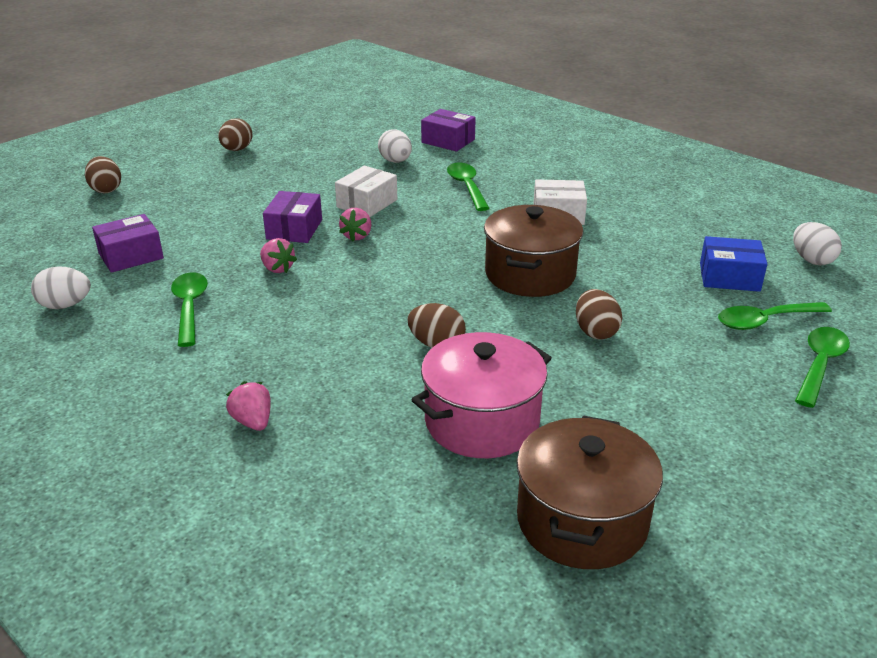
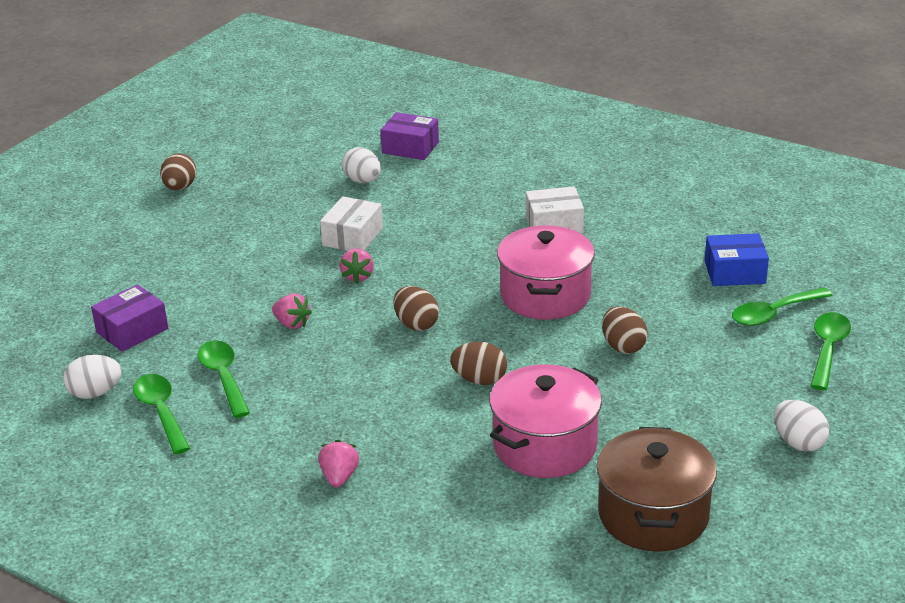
camera: 10 degrees left, 0 degrees up
brown egg [85,156,121,193] -> brown egg moved to [393,286,439,331]
pink strawberry [226,381,271,431] -> pink strawberry turned 45 degrees clockwise [318,440,359,488]
purple box [263,191,322,243] -> none
green spoon [447,163,489,211] -> green spoon moved to [133,374,190,454]
brown pot [484,205,583,297] -> pink pot [497,225,595,320]
white egg [793,222,842,265] -> white egg moved to [774,400,829,452]

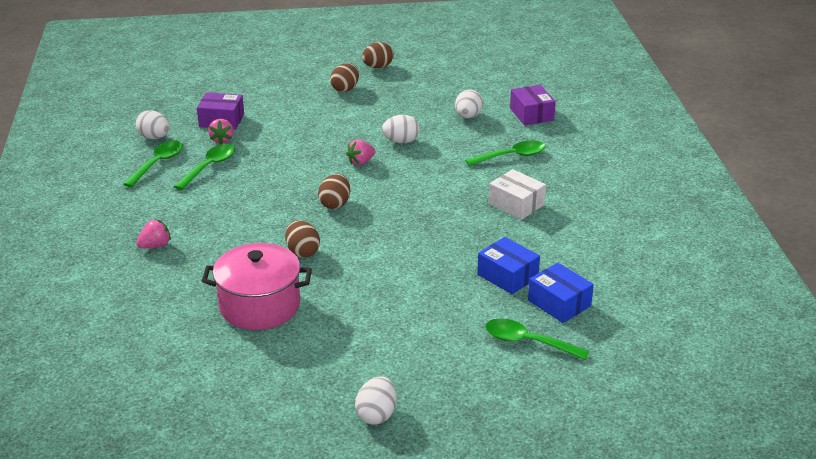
camera: 50 degrees right, 0 degrees up
pink strawberry [272,293,312,329] -> pink strawberry moved to [208,119,234,145]
white box [320,196,383,251] -> white egg [382,115,420,143]
pink pot [497,225,595,320] -> none
brown pot [596,427,717,552] -> none
brown egg [602,306,647,354] -> brown egg moved to [330,63,359,92]
green spoon [811,312,851,390] -> green spoon moved to [465,141,546,166]
none -> blue box [477,237,540,294]

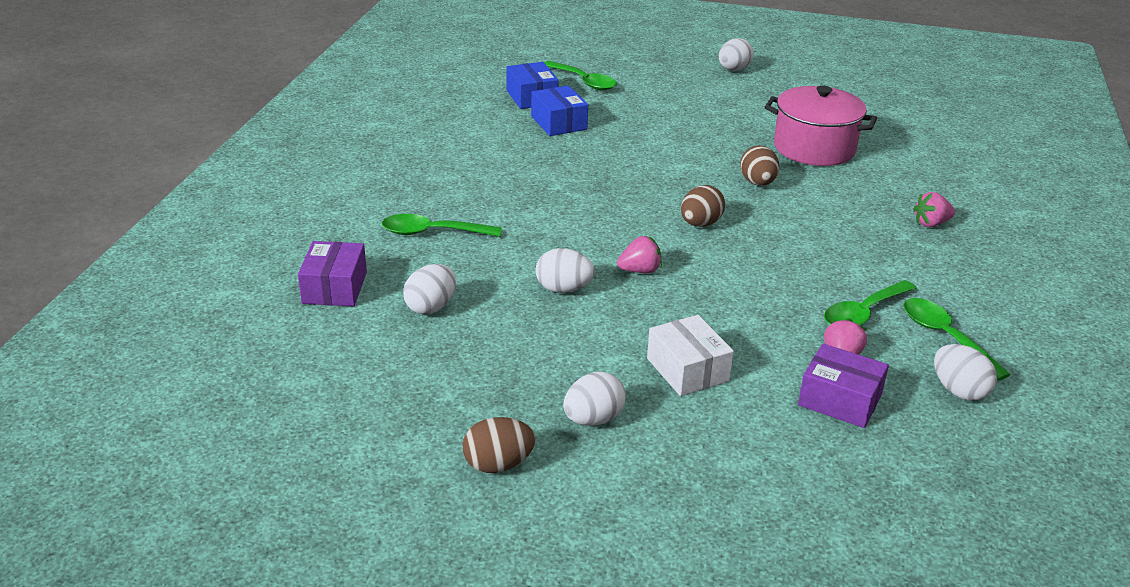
camera: 160 degrees left, 0 degrees up
green spoon [123,141,183,187] -> green spoon turned 105 degrees clockwise [903,298,1011,381]
brown egg [330,63,359,92] -> white egg [563,372,626,426]
white box [489,169,546,220] -> white box moved to [647,315,734,396]

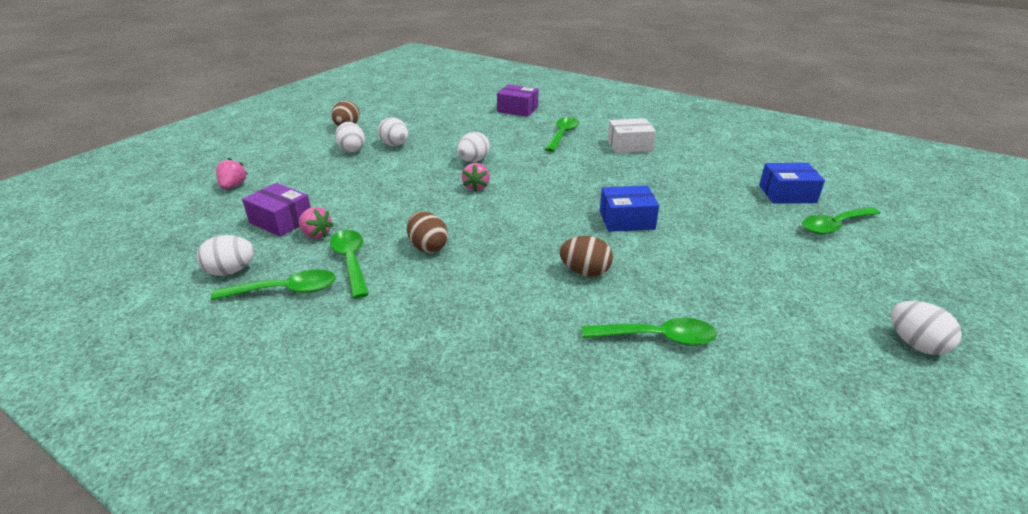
camera: 110 degrees right, 0 degrees up
white egg [403,264,456,314] -> white egg moved to [378,117,408,146]
blue box [531,85,588,136] -> blue box moved to [600,185,659,232]
white box [647,315,734,396] -> white box moved to [607,118,656,154]
brown egg [681,185,725,227] -> brown egg moved to [407,212,448,253]
pink pot [765,86,877,166] -> green spoon [582,318,717,346]
purple box [798,343,889,428] -> purple box turned 75 degrees clockwise [242,183,311,237]
pink strawberry [913,192,955,227] -> pink strawberry moved to [216,158,247,189]

